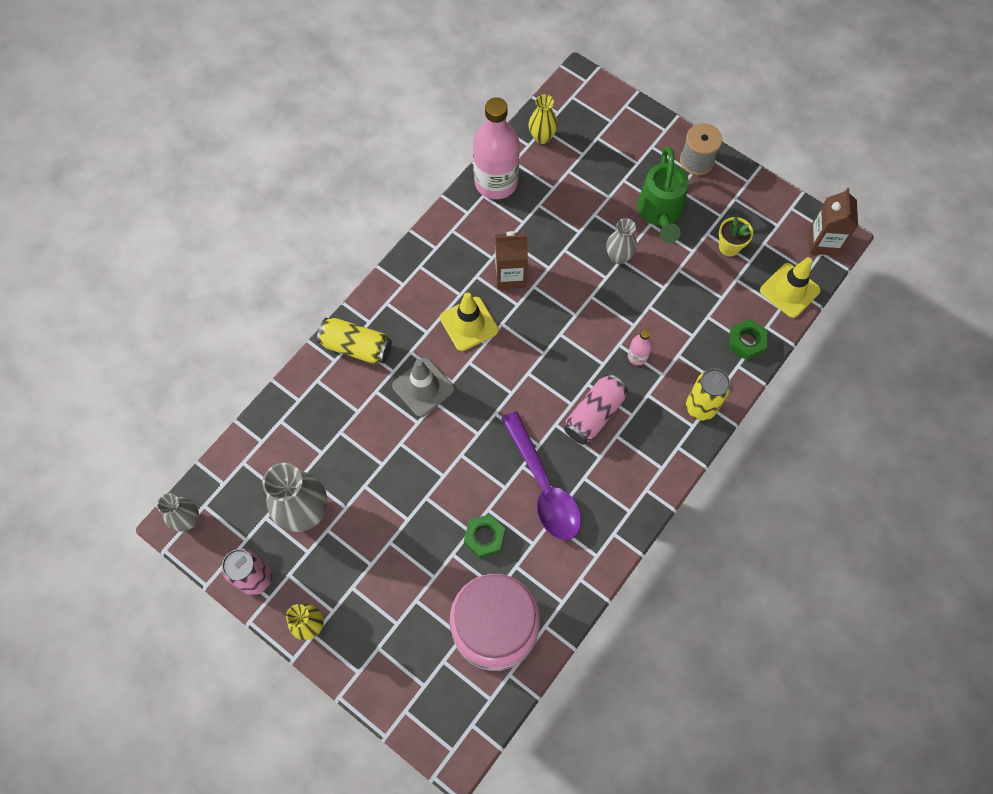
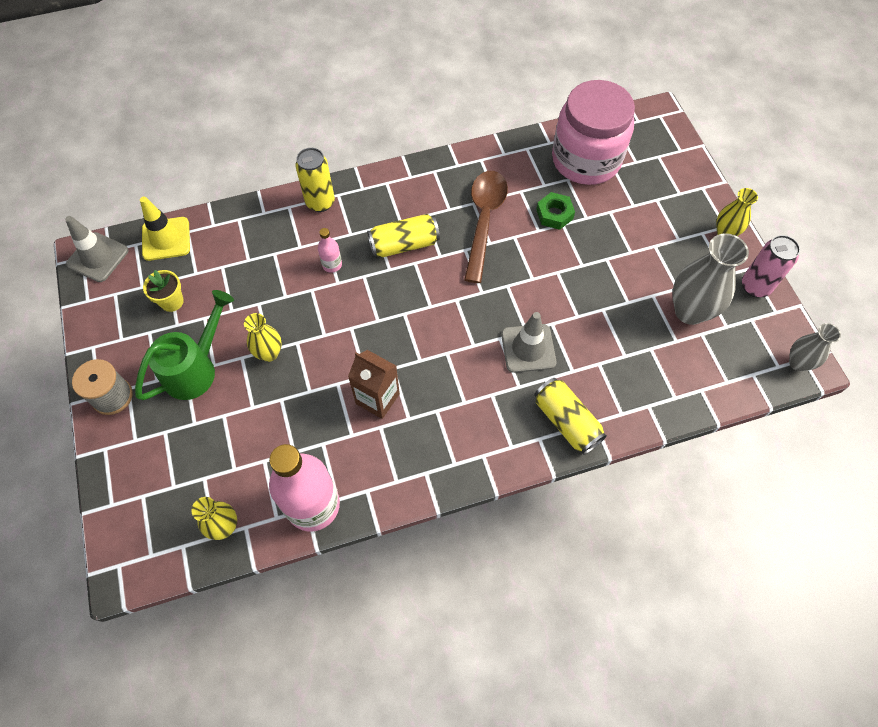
camera: 145 degrees left, 5 degrees down
yellow traffic cone [440,292,499,351] -> none
purple spoon [501,411,582,540] -> brown spoon [464,171,508,283]
pink can [564,374,628,445] -> yellow can [367,214,440,257]
grey vase [606,218,637,264] -> yellow vase [244,313,282,362]
green nut [729,319,767,360] -> none
brown carton [809,188,858,256] -> grey traffic cone [65,216,128,282]

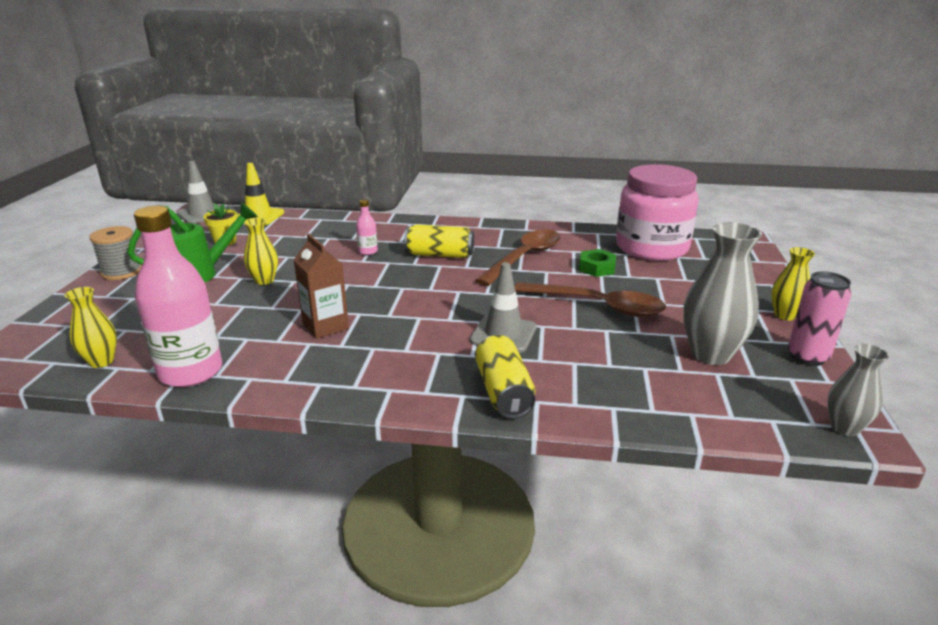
camera: 25 degrees right, 35 degrees down
yellow can [295,148,335,212] -> none
none -> brown spoon [514,282,666,317]

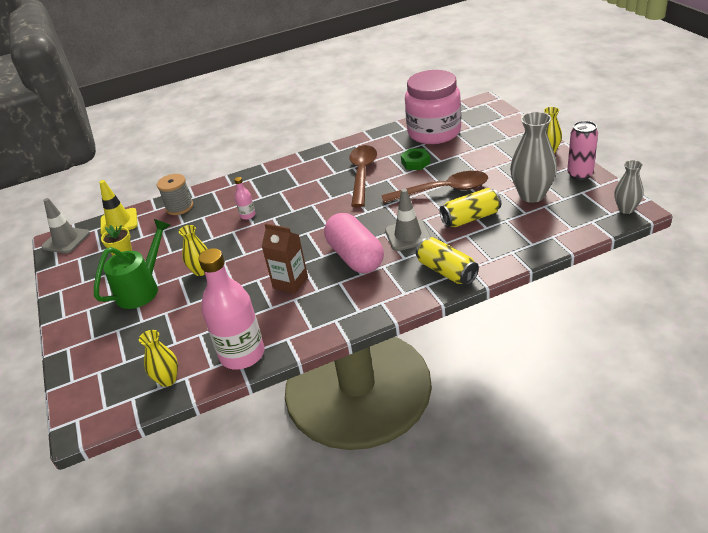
camera: 25 degrees left, 10 degrees up
grey spool [90,226,142,280] -> grey spool moved to [157,174,193,215]
yellow can [404,225,474,258] -> yellow can moved to [439,188,501,227]
none -> pink capsule [324,213,384,273]

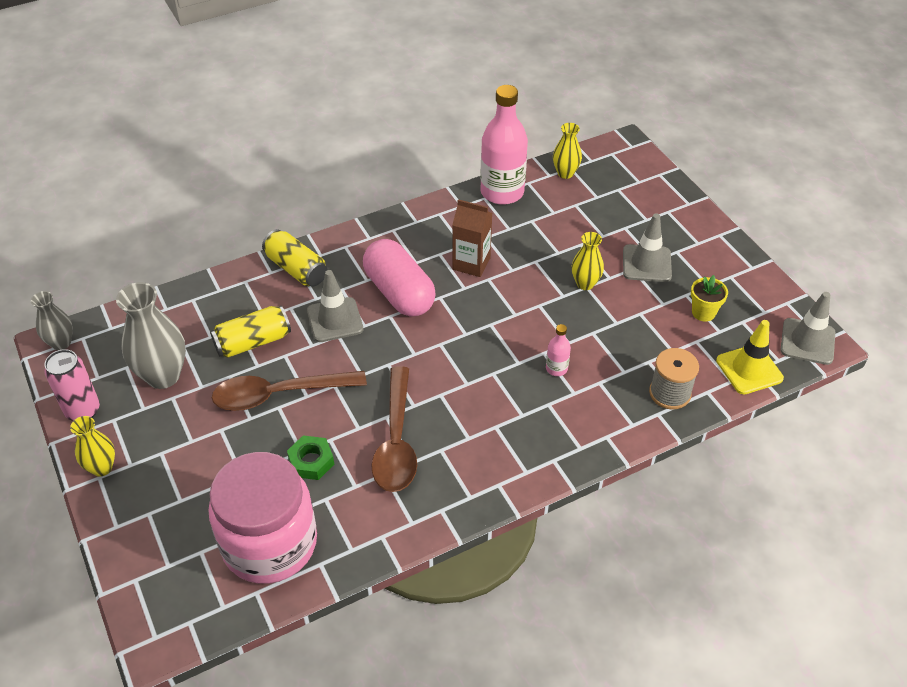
camera: 170 degrees right, 10 degrees up
green watering can [94,219,171,309] -> grey traffic cone [623,213,672,282]

